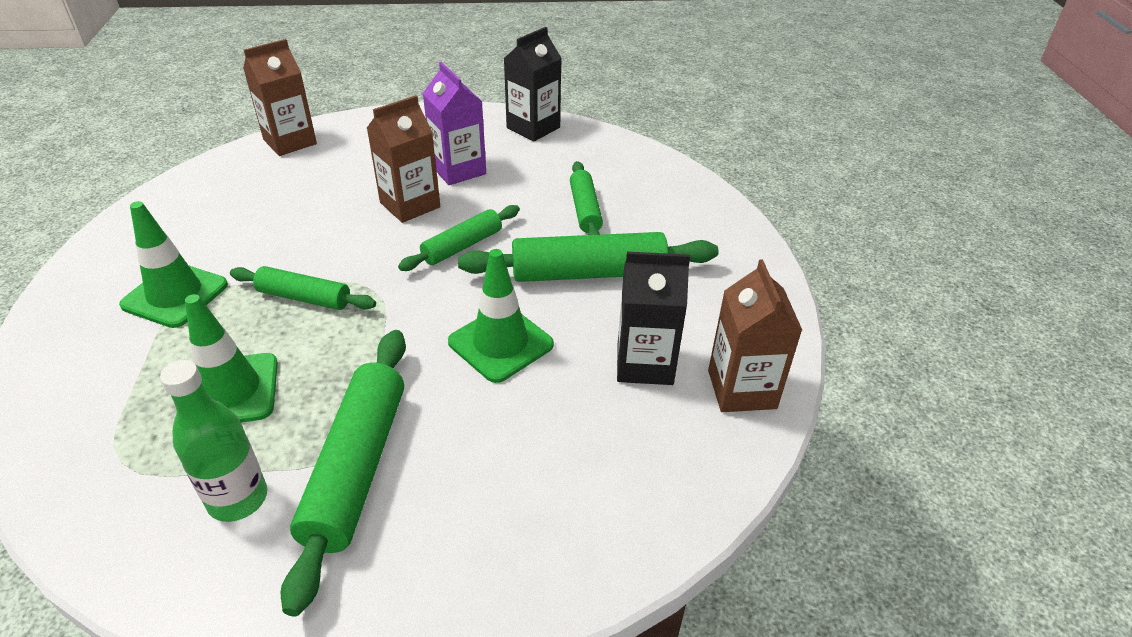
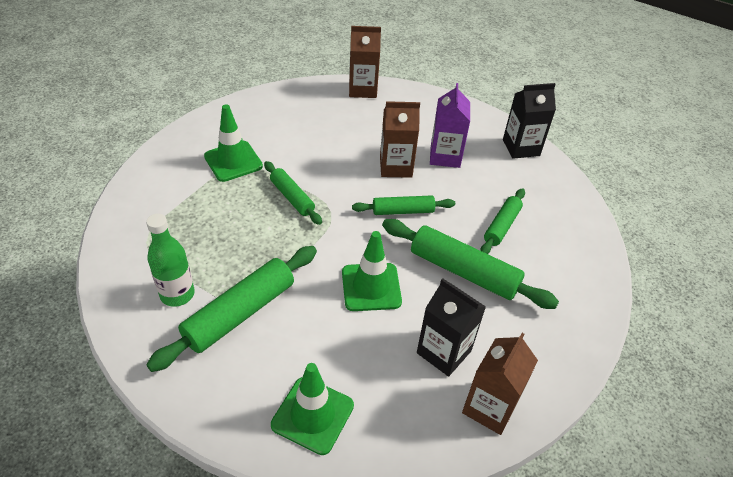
camera: 35 degrees right, 5 degrees up
green traffic cone [185,294,278,423] -> green traffic cone moved to [271,363,354,455]

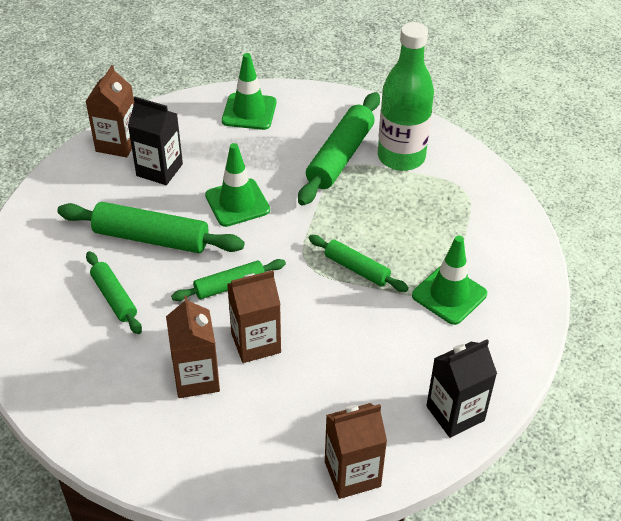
camera: 165 degrees right, 0 degrees up
green bottle [146,214,195,307] -> green bottle [378,22,434,171], size x1.58
purple carton [430,83,470,168] -> brown carton [166,295,220,398]
green rolling pin [480,188,525,254] -> green rolling pin turned 45 degrees counterclockwise [86,251,142,334]
black carton [503,83,556,159] -> black carton moved to [426,339,497,438]

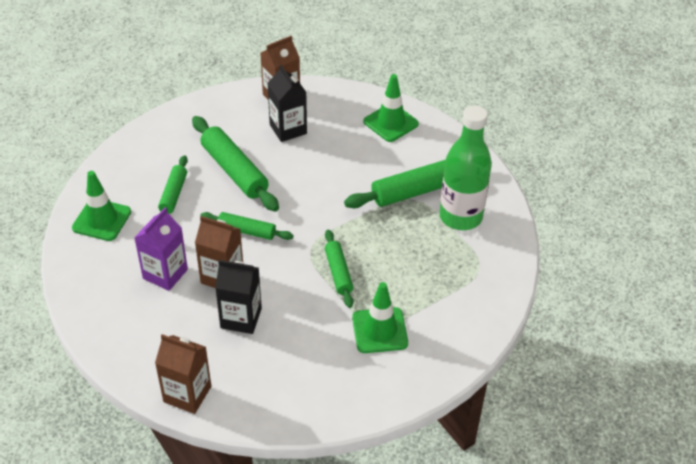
camera: 40 degrees right, 0 degrees up
brown carton [166,295,220,398] -> purple carton [134,208,188,291]
green traffic cone [205,143,270,227] -> green traffic cone moved to [72,171,131,241]
black carton [426,339,497,438] -> black carton moved to [215,260,262,334]

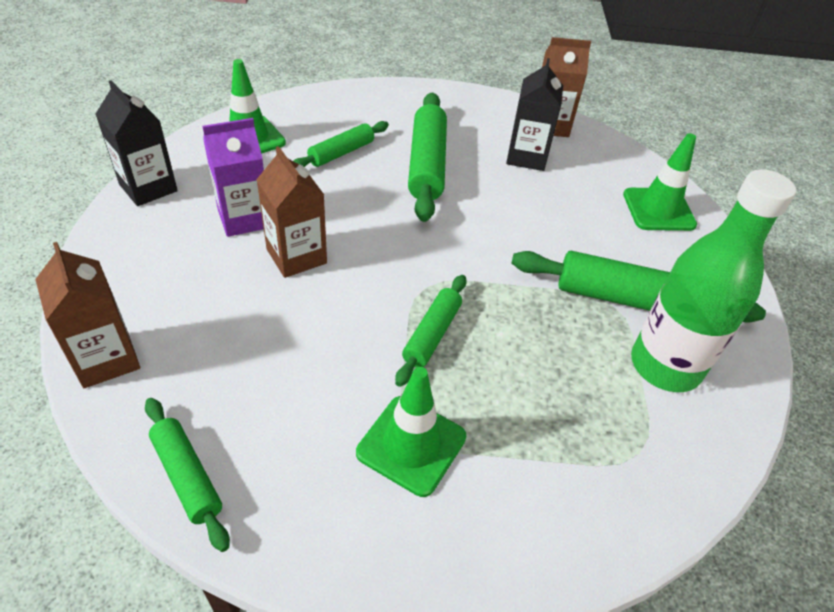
camera: 35 degrees right, 0 degrees up
green rolling pin [200,212,294,240] -> green rolling pin moved to [145,398,230,552]
black carton [215,260,262,334] -> black carton moved to [95,80,178,206]

